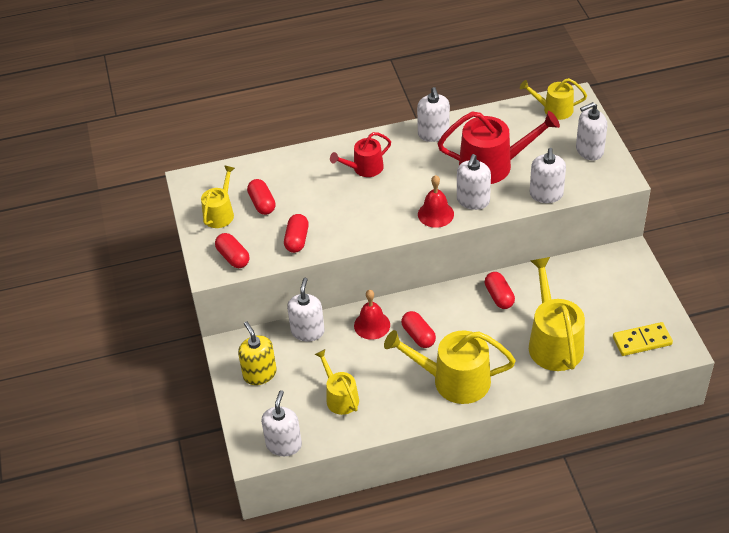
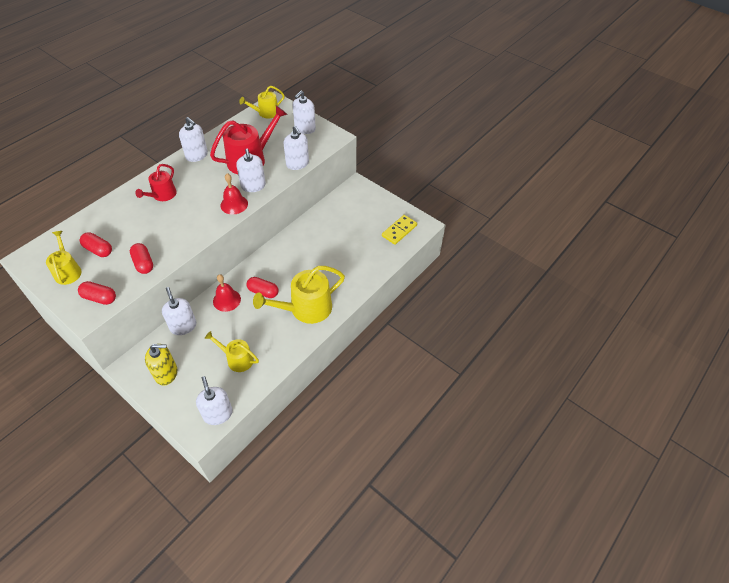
camera: 40 degrees left, 5 degrees up
yellow soap dispenser [238,321,277,385] -> yellow soap dispenser turned 150 degrees clockwise [145,344,177,385]
red capsule [485,272,515,309] -> none
yellow watering can [529,257,585,371] -> none

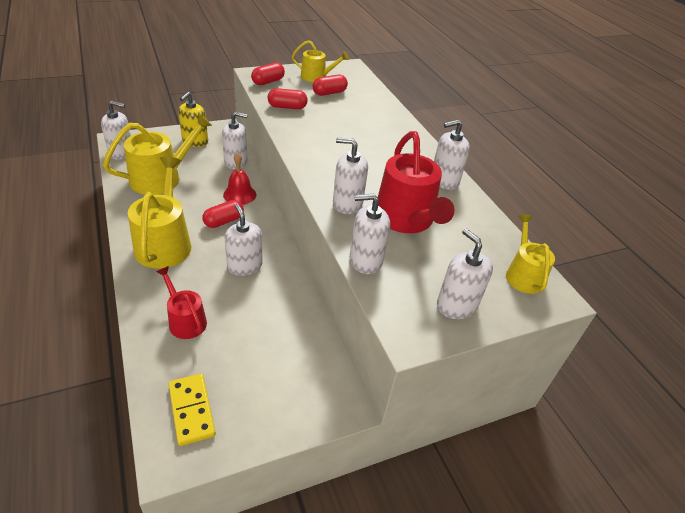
camera: 115 degrees right, 10 degrees down
red watering can [135,164,177,201] -> red watering can moved to [156,266,207,339]
yellow watering can [205,331,259,372] -> yellow watering can [103,113,212,195], size x1.72
red bell [221,173,248,215] -> none
none -> white soap dispenser [225,203,263,276]

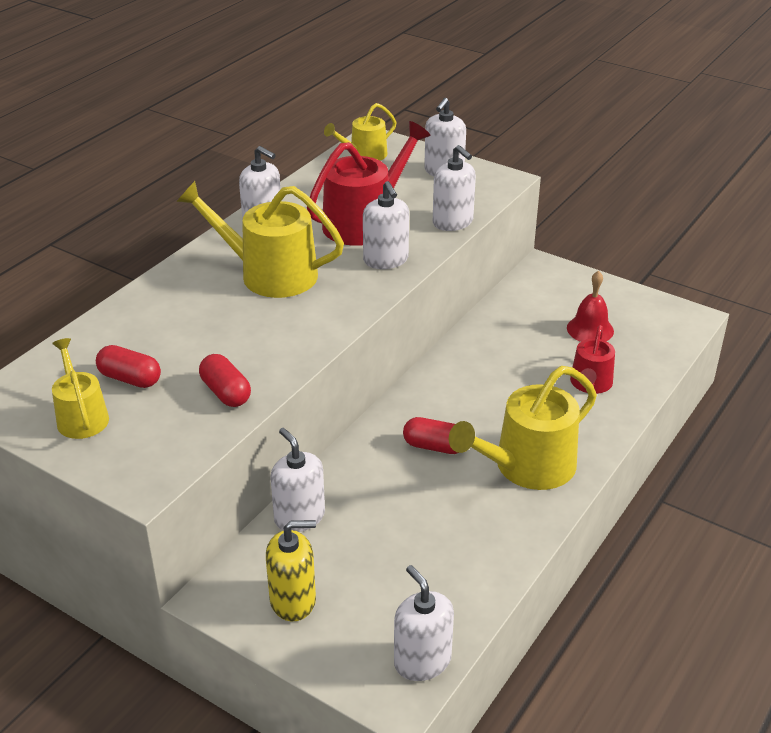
camera: 120 degrees left, 5 degrees down
yellow watering can [103,113,212,195] -> yellow watering can moved to [176,181,344,298]
yellow domino [168,374,216,446] -> none
red bell [223,152,256,205] -> red bell moved to [567,271,614,342]
white soap dispenser [225,203,263,276] -> none
red capsule [251,62,285,85] -> none

